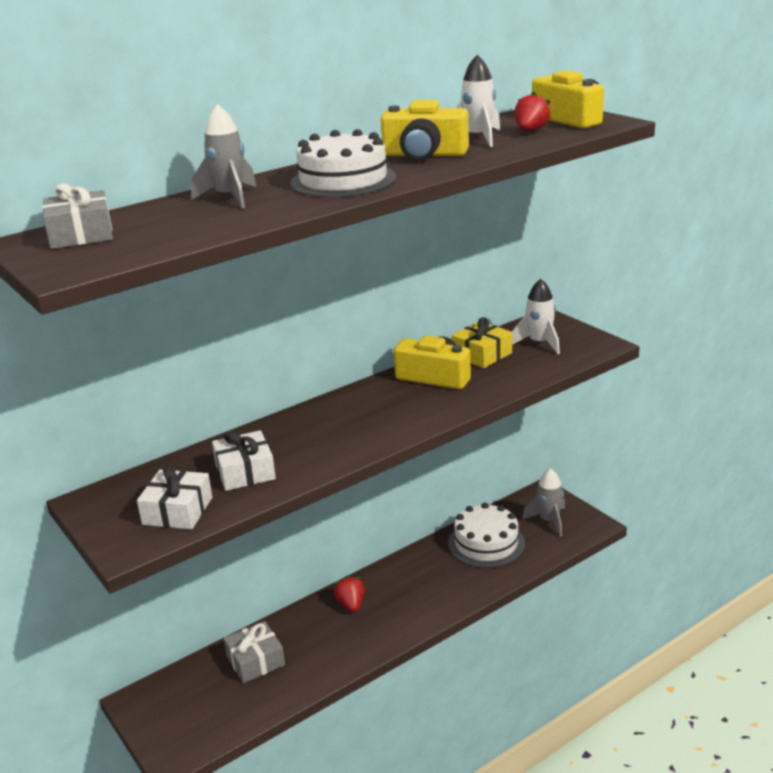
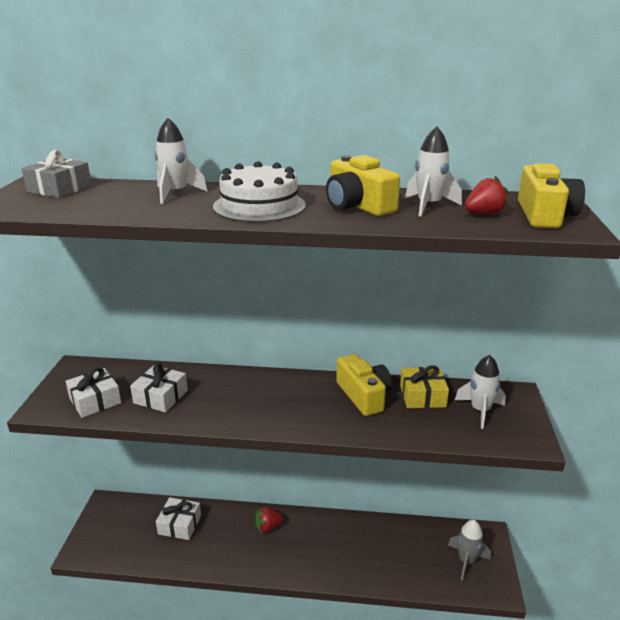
camera: 40 degrees right, 0 degrees up
grey rocket [191,104,256,208] -> white rocket [155,118,208,204]
grey gift [224,621,285,683] -> white gift [156,497,201,540]
red strawberry [334,575,365,612] -> red strawberry turned 135 degrees counterclockwise [255,507,284,533]
white cake [448,503,525,568] -> none

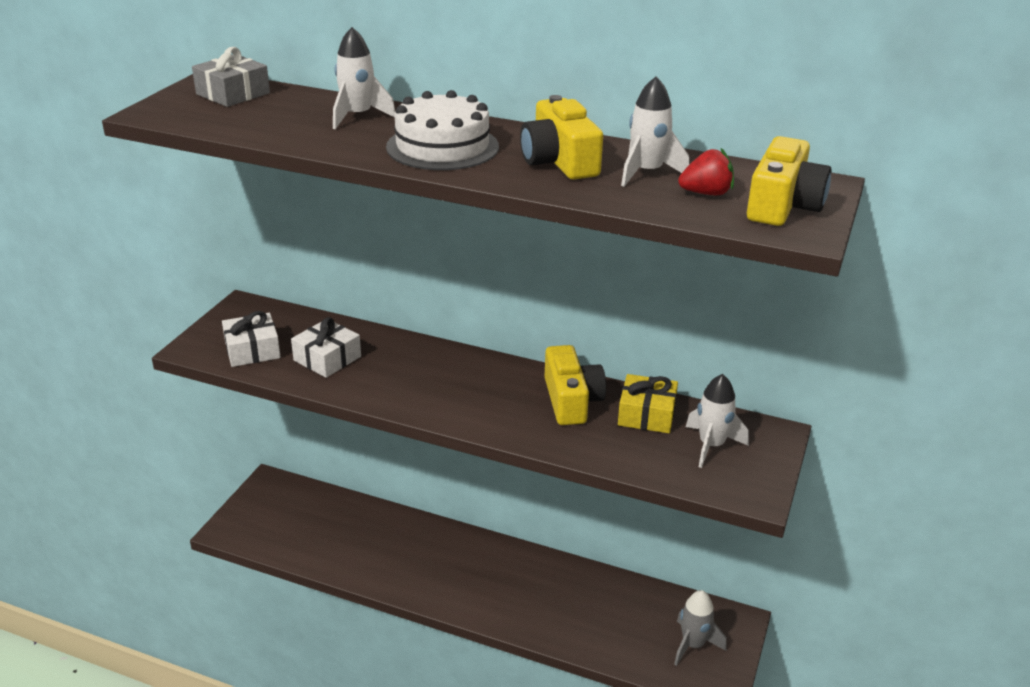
camera: 15 degrees right, 5 degrees up
white gift [156,497,201,540] -> none
red strawberry [255,507,284,533] -> none

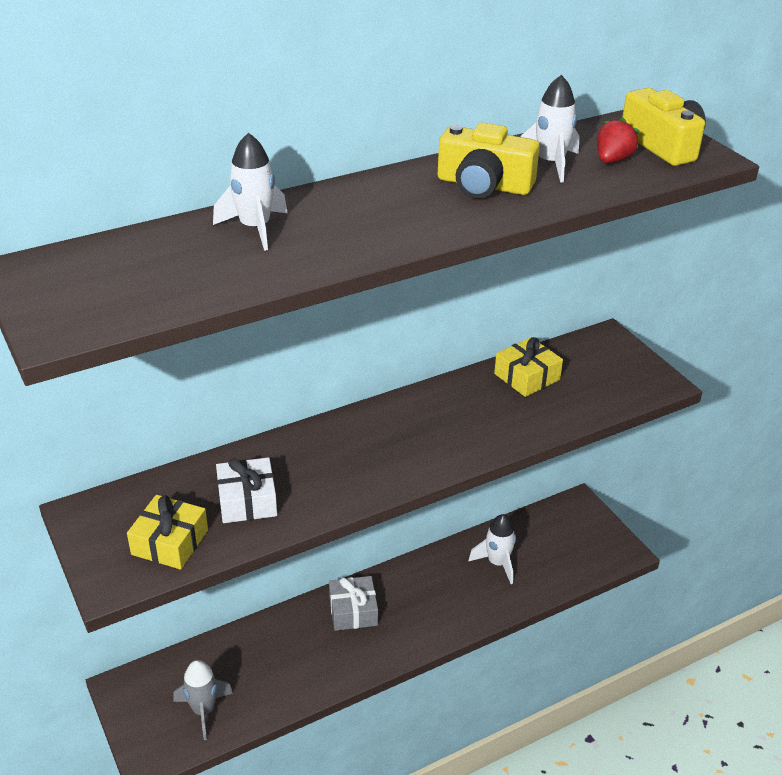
camera: 50 degrees left, 5 degrees up
grey gift [192,47,270,107] -> grey gift moved to [329,576,378,631]
white gift [222,311,281,367] -> yellow gift [127,495,208,570]
white cake [386,90,499,170] -> none
yellow camera [544,345,606,425] -> none
grey rocket [674,590,727,666] -> grey rocket moved to [173,660,233,740]
white rocket [686,374,749,468] -> white rocket moved to [468,514,516,584]

